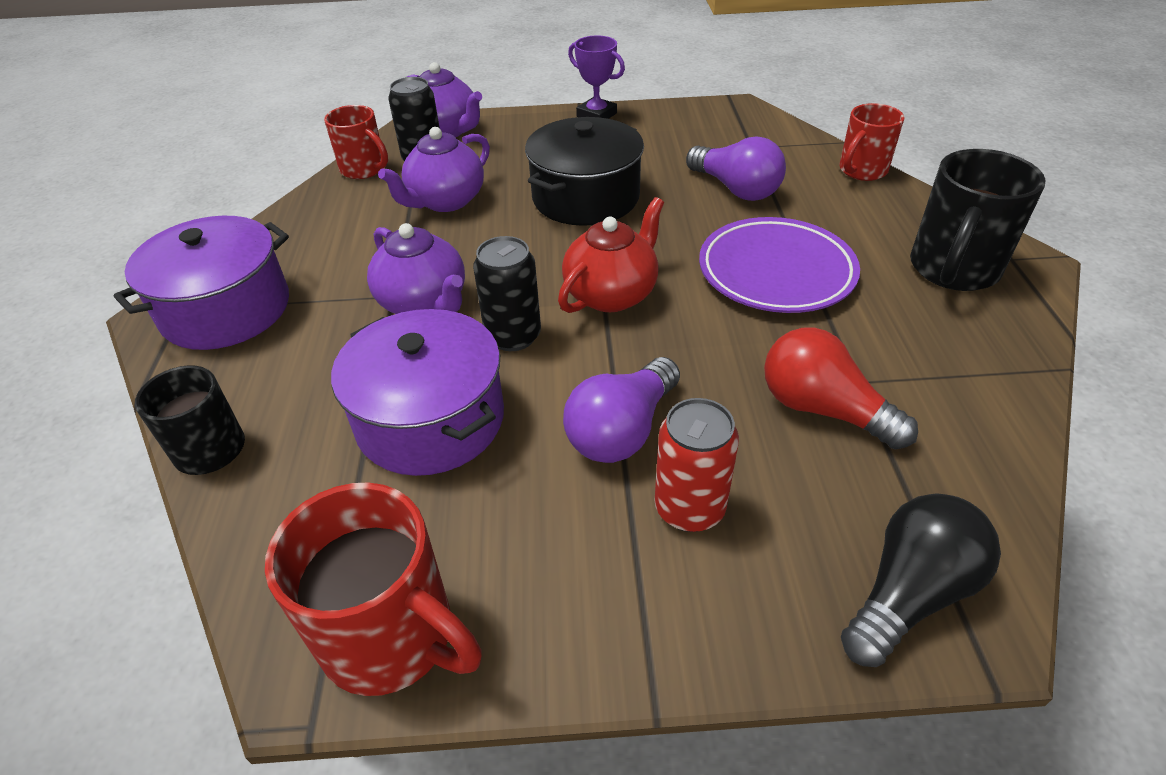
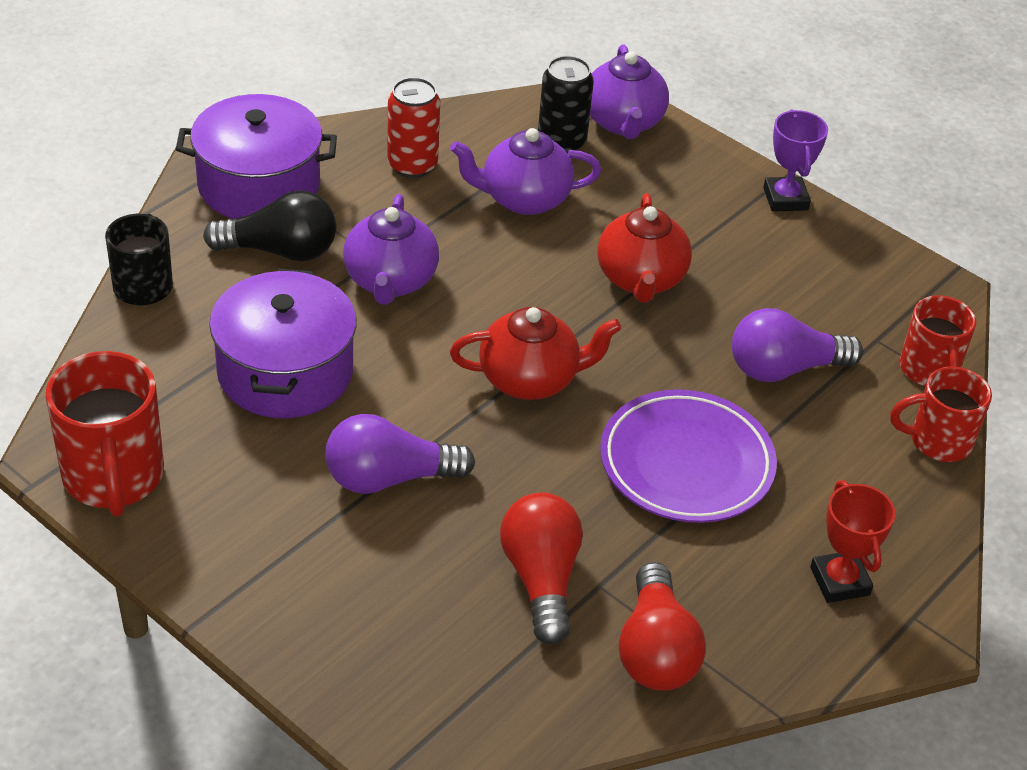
camera: 40 degrees right, 0 degrees up
red mug [324,105,388,179] -> red mug moved to [900,295,976,386]
black can [473,236,541,351] -> none
black pot [525,117,644,226] -> red teapot [597,193,692,303]
red can [655,398,739,532] -> red can moved to [387,77,440,178]
purple light bulb [686,137,786,201] -> purple light bulb turned 75 degrees clockwise [732,308,863,382]
black light bulb [841,493,1001,667] -> black light bulb moved to [203,190,337,262]
black mug [910,149,1046,291] -> red trophy [810,480,896,603]
none -> red light bulb [619,562,706,691]

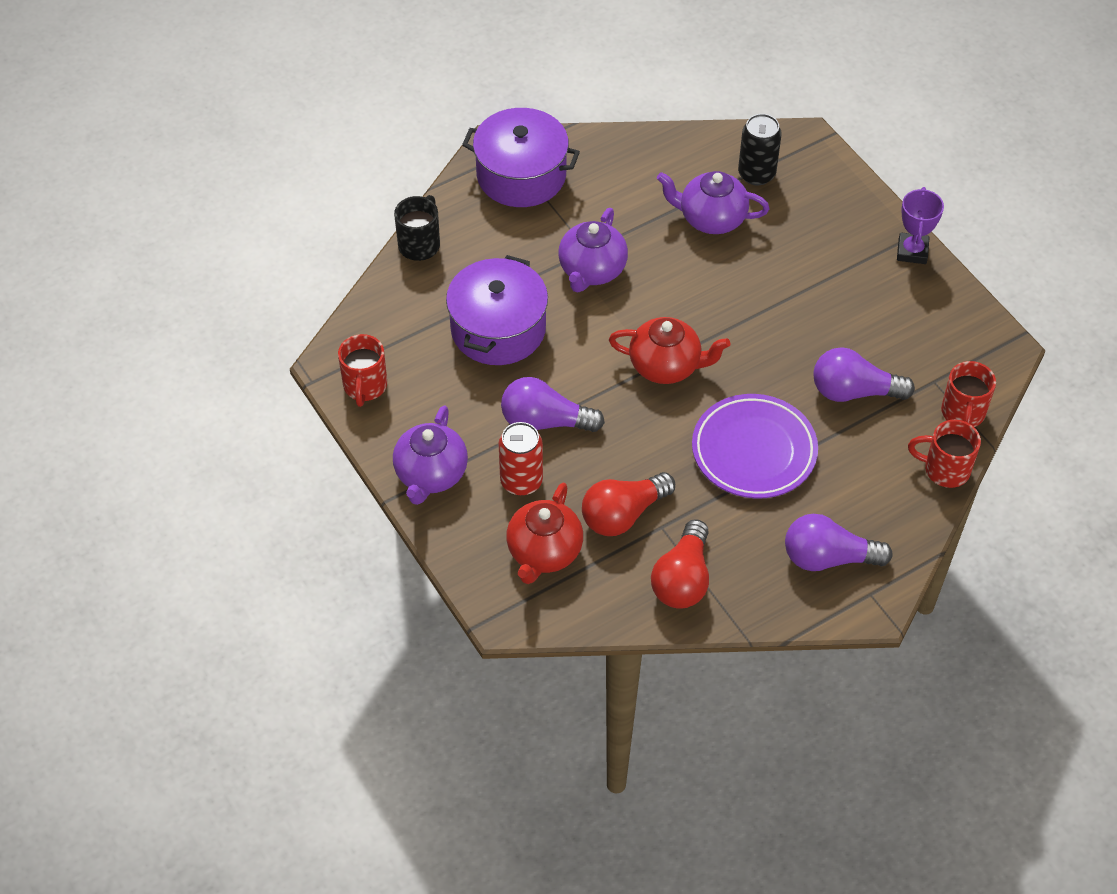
camera: 20 degrees right, 10 degrees up
red mug [46,351,164,516] -> red mug [338,334,387,407], size x0.65
black light bulb [203,190,337,262] -> none
red can [387,77,440,178] -> red can moved to [498,422,543,496]
red light bulb [500,493,583,644] -> red light bulb turned 135 degrees counterclockwise [582,472,675,536]
purple teapot [590,44,669,139] -> purple teapot moved to [393,405,468,505]
red teapot [597,193,692,303] -> red teapot moved to [506,483,583,584]
red trophy [810,480,896,603] -> purple light bulb [785,514,893,571]

